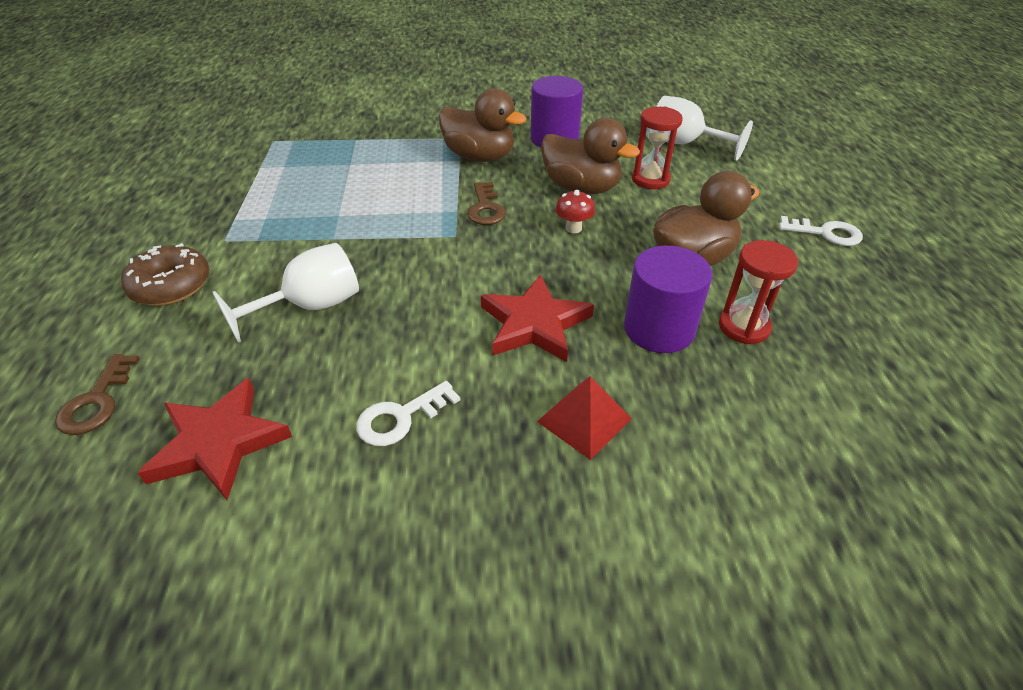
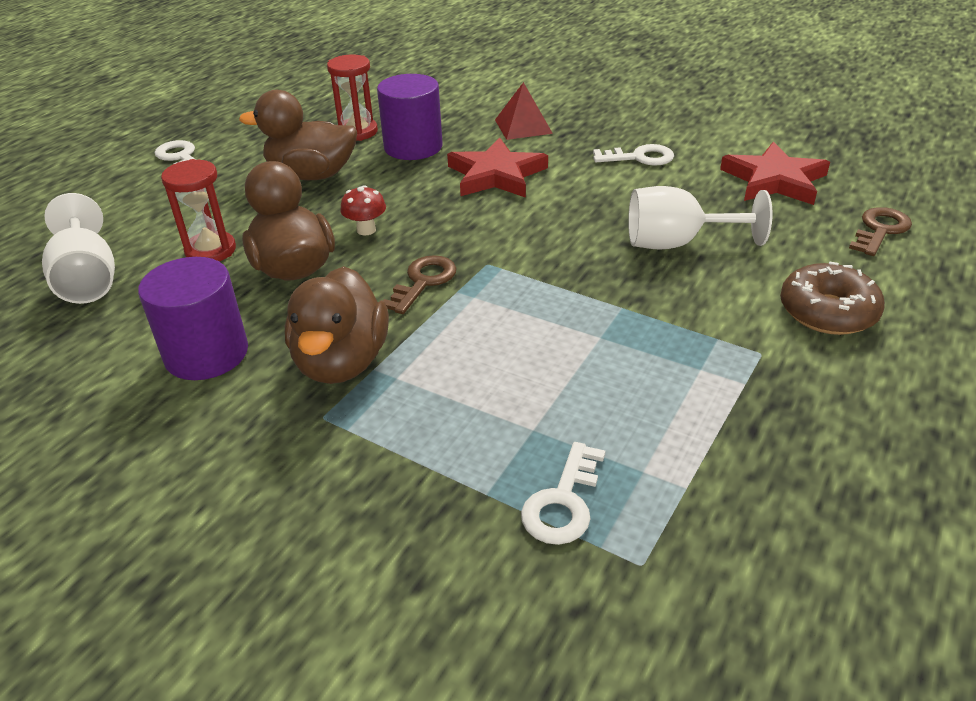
camera: 145 degrees left, 5 degrees down
brown duck [439,88,527,162] -> brown duck turned 150 degrees counterclockwise [285,266,389,384]
none -> white key [521,442,605,545]

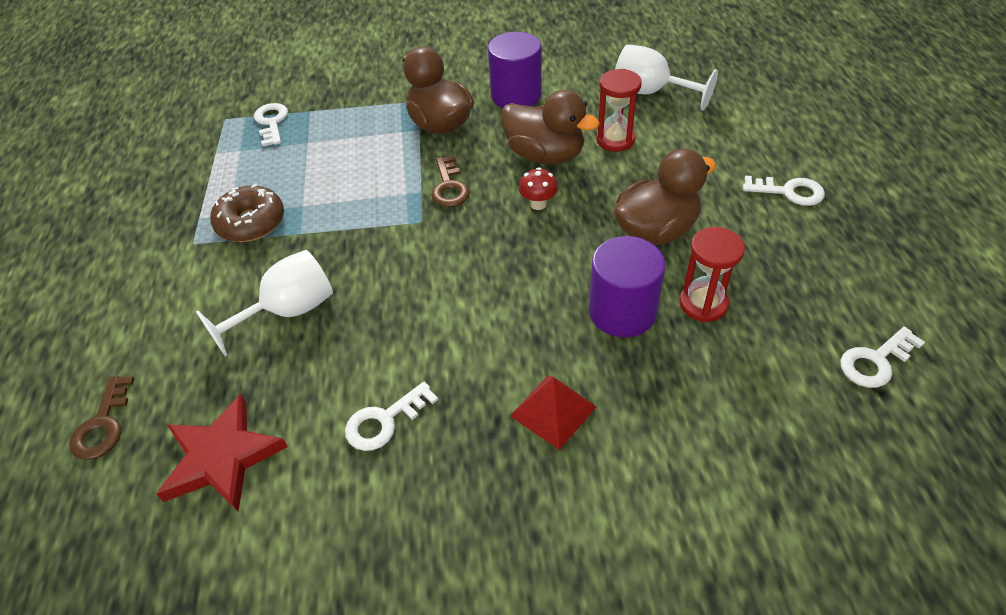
camera: 145 degrees right, 10 degrees up
red star [447,138,548,198] -> none
brown donut [780,261,885,335] -> brown donut moved to [210,183,284,242]
none -> white key [840,327,925,388]

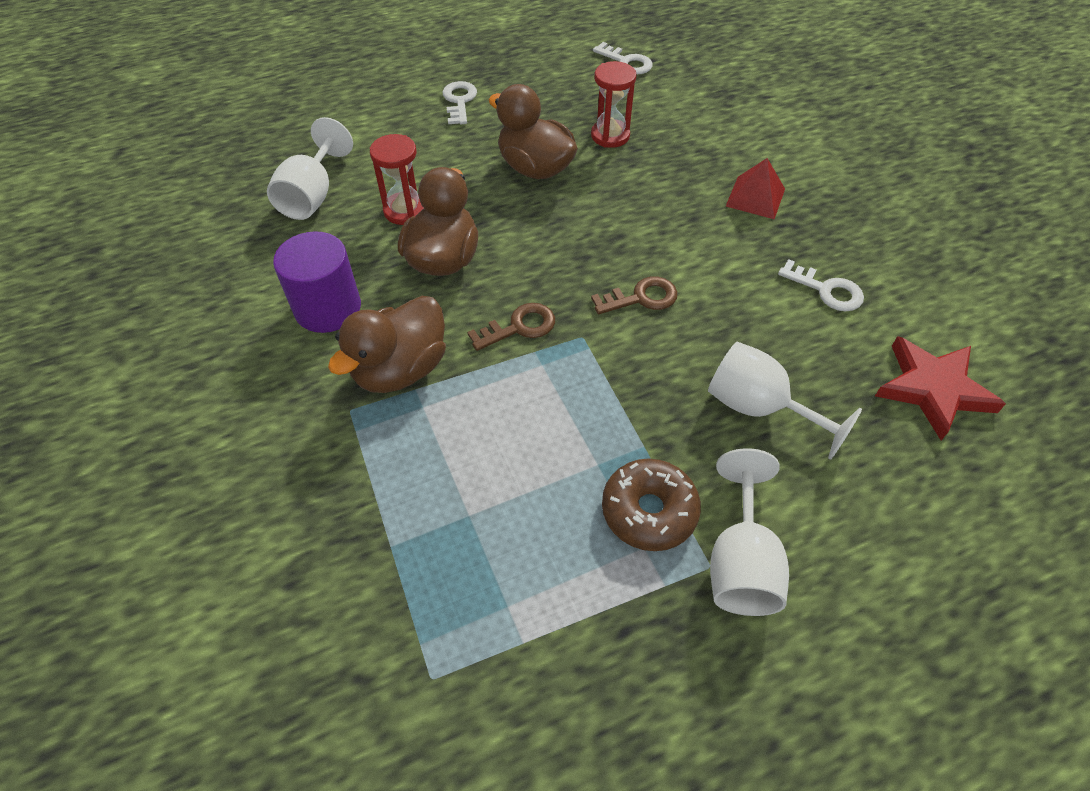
camera: 110 degrees left, 5 degrees up
brown key [70,376,134,460] -> brown key moved to [591,276,678,314]
white key [254,103,288,146] -> none
red mushroom [519,167,558,210] -> none
purple cylinder [589,236,666,337] -> none
none -> white goblet [710,448,789,616]

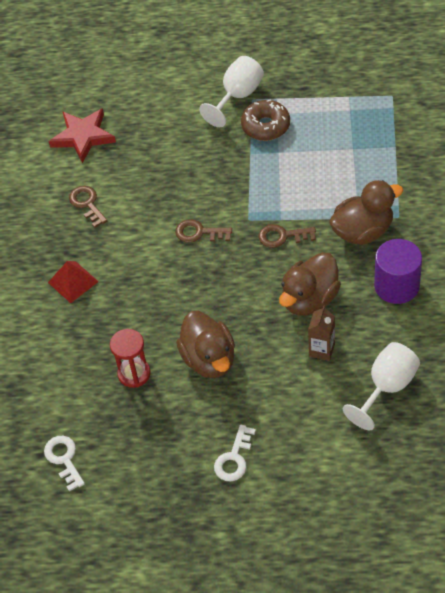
camera: 150 degrees left, 0 degrees up
red hourglass [370,134,424,225] -> brown carton [308,305,335,361]
white goblet [708,342,862,460] -> none
white key [778,259,864,312] -> brown key [69,186,107,228]

